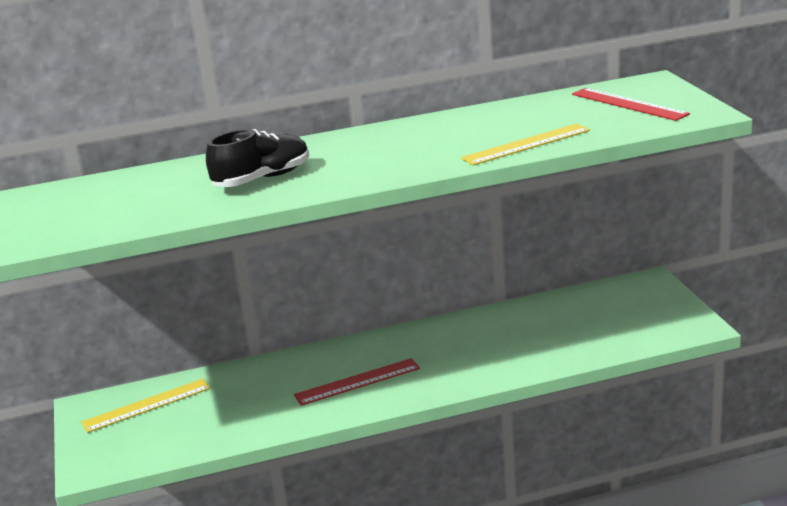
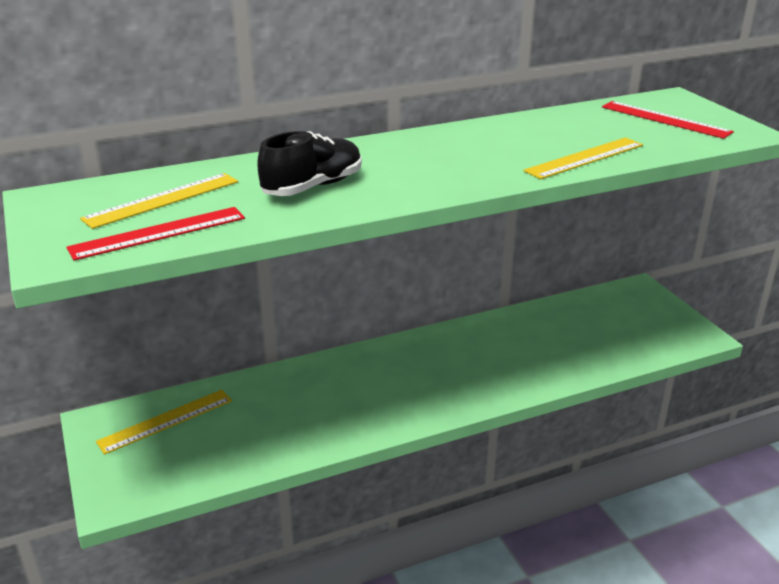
camera: 10 degrees left, 5 degrees up
red ruler [294,358,420,406] -> red ruler moved to [66,207,245,261]
none -> yellow ruler [80,173,238,229]

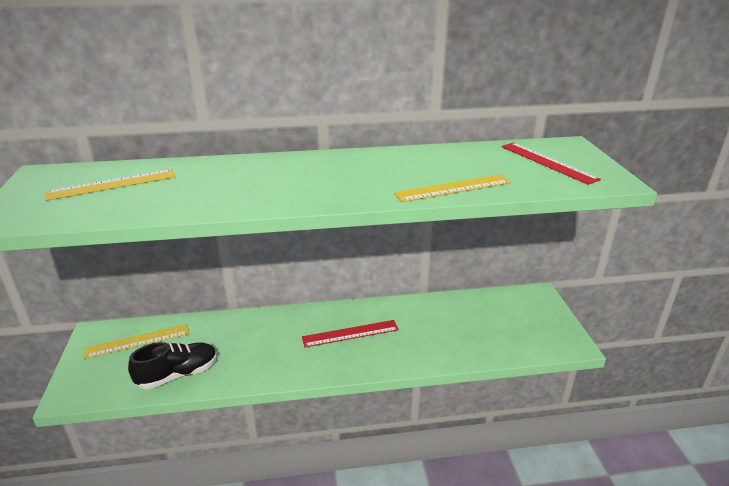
camera: 15 degrees right, 0 degrees up
red ruler [66,207,245,261] -> red ruler moved to [302,320,399,348]
black shoe [257,131,362,196] -> black shoe moved to [128,342,217,389]

